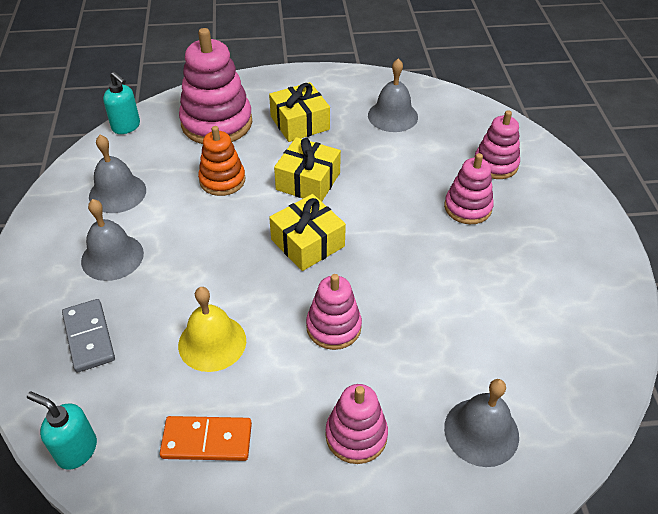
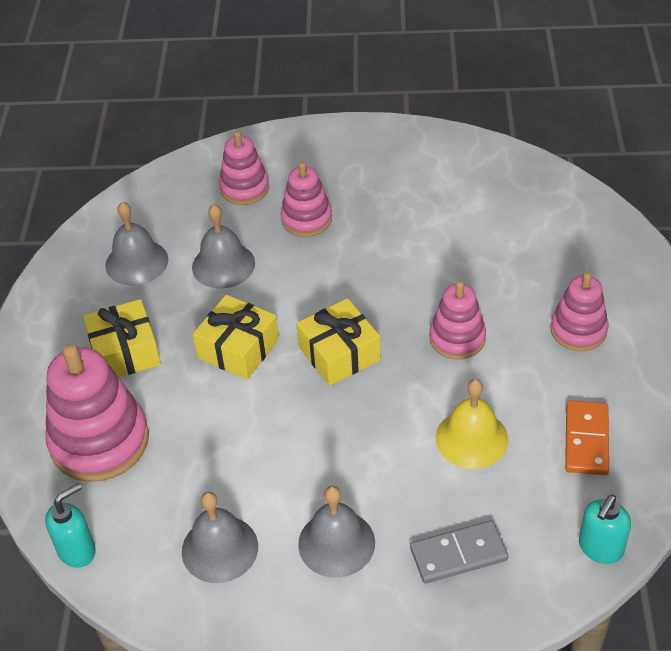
camera: 80 degrees left, 0 degrees up
orange stacking toy [198,126,245,196] -> none
grey bell [444,379,519,467] -> grey bell moved to [192,204,255,288]

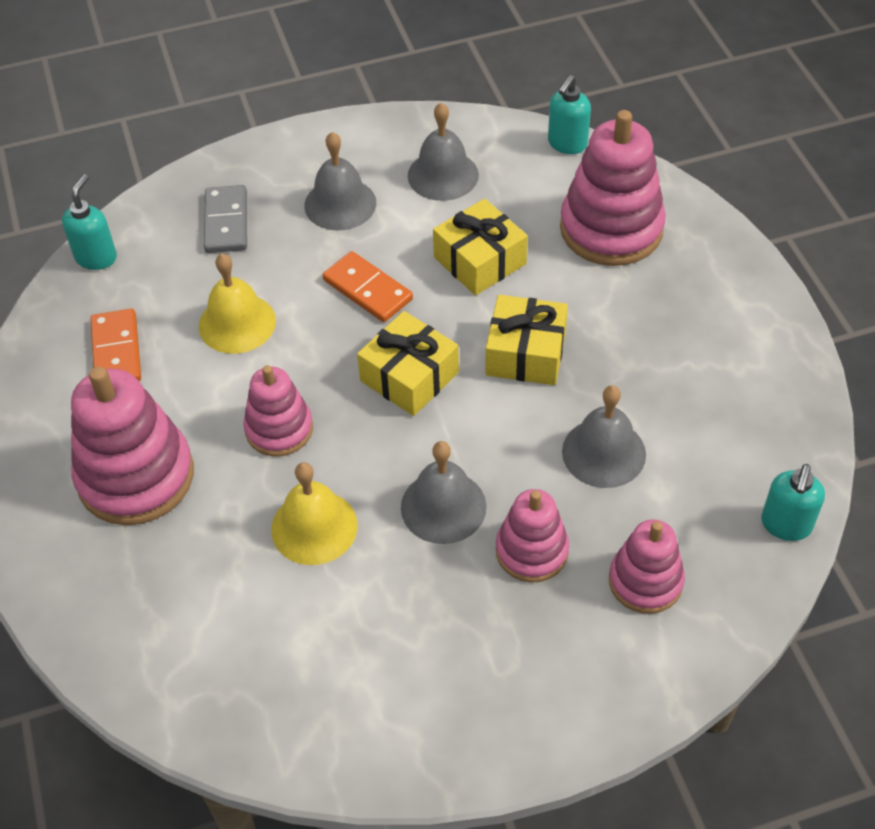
camera: 160 degrees right, 5 degrees up
yellow gift [83,299,161,377] -> yellow gift moved to [433,199,528,295]
grey bell [105,202,168,286] -> grey bell moved to [401,441,487,544]
grey domino [410,520,508,583] -> grey domino turned 60 degrees counterclockwise [204,185,247,253]
pink stacking toy [550,272,609,351] -> pink stacking toy [71,366,194,525], size x1.68
none -> yellow bell [271,462,358,565]
none -> orange domino [323,251,413,322]
none -> turquoise soap dispenser [761,464,825,541]

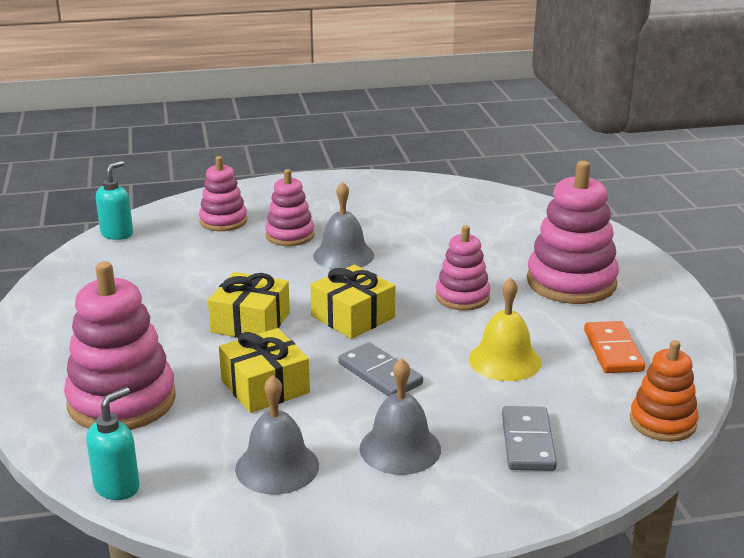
camera: 175 degrees left, 25 degrees down
turquoise soap dispenser [62,174,117,270] -> orange stacking toy [630,340,699,442]
yellow bell [271,462,358,565] -> none
orange domino [323,251,413,322] -> grey domino [338,342,423,397]
grey bell [562,385,646,488] -> none

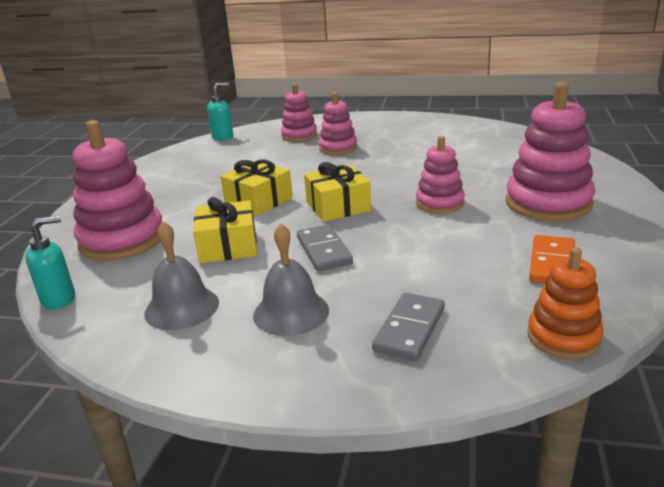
camera: 25 degrees right, 0 degrees up
grey bell [313,181,374,269] -> none
yellow bell [469,277,541,381] -> none

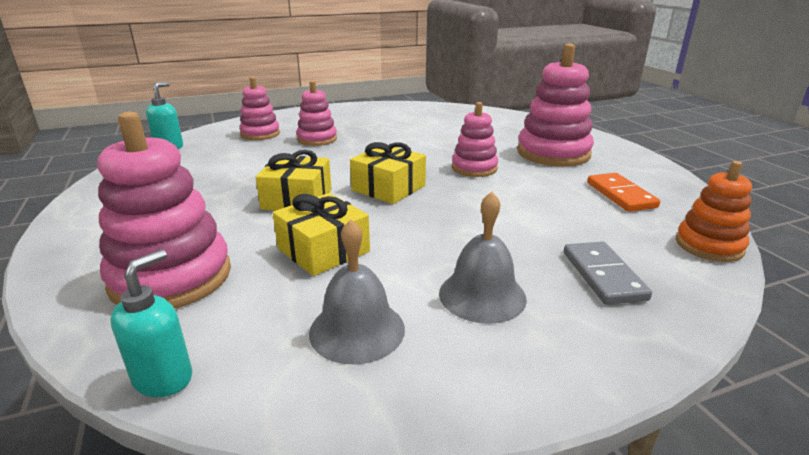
camera: 35 degrees left, 0 degrees up
grey domino [297,224,353,271] -> none

